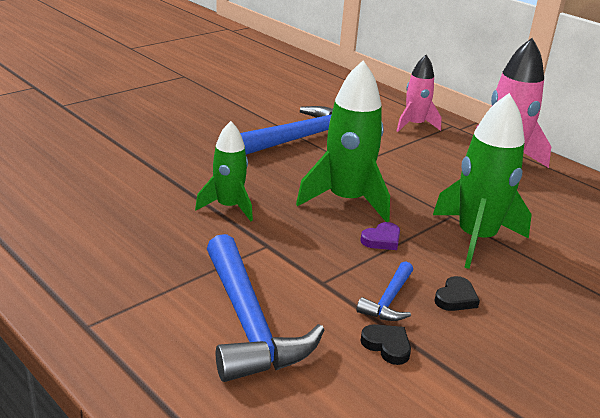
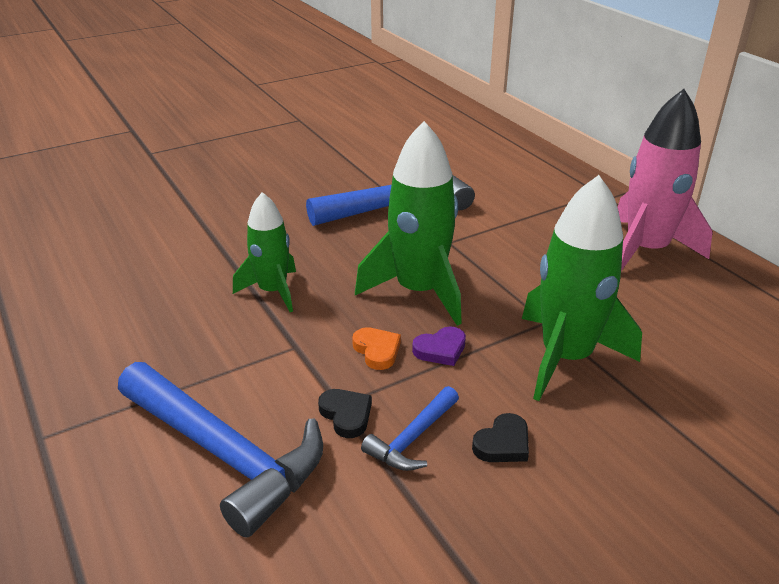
camera: 15 degrees right, 5 degrees up
blue hammer [207,234,324,382] -> blue hammer turned 45 degrees counterclockwise [118,362,323,537]
black heart [360,324,411,365] -> black heart moved to [318,389,372,438]
pink rocket [397,55,442,132] -> none
none -> orange heart [352,327,401,370]

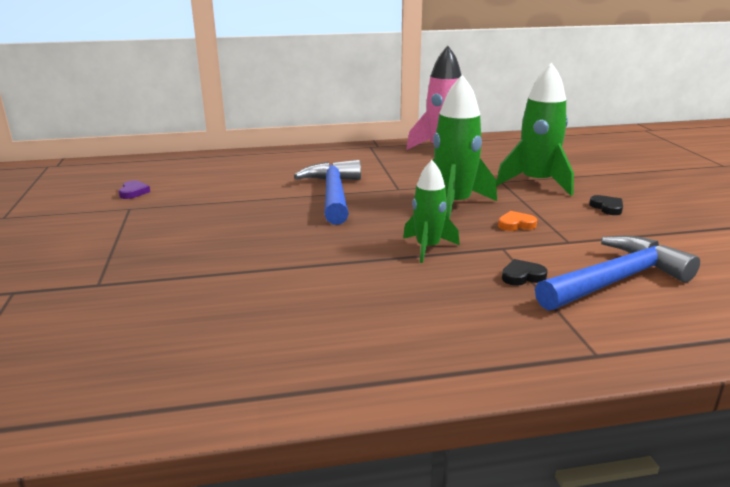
camera: 70 degrees left, 10 degrees down
black heart [318,389,372,438] -> black heart moved to [502,259,548,286]
blue hammer [361,386,459,471] -> none
purple heart [412,327,466,366] -> purple heart moved to [119,180,150,199]

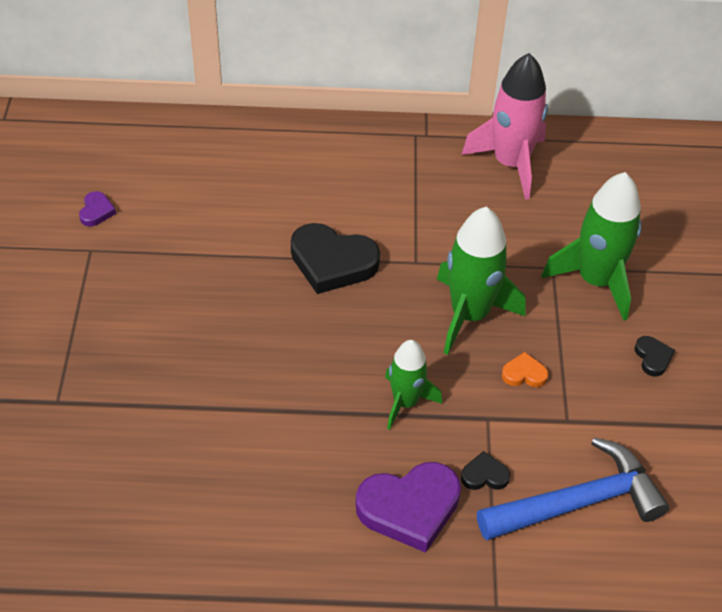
camera: 10 degrees right, 25 degrees up
blue hammer [294,160,361,225] -> black heart [291,223,380,294]
none -> purple heart [356,462,461,553]

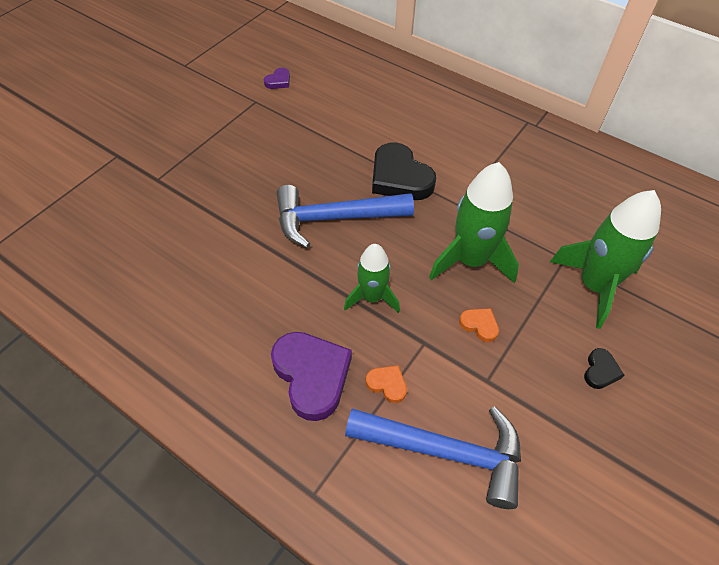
camera: 35 degrees right, 5 degrees up
purple heart [356,462,461,553] -> purple heart turned 135 degrees counterclockwise [271,332,352,421]
pink rocket [461,53,548,200] -> none
black heart [461,451,510,490] -> orange heart [366,365,407,403]
none -> blue hammer [277,185,414,248]

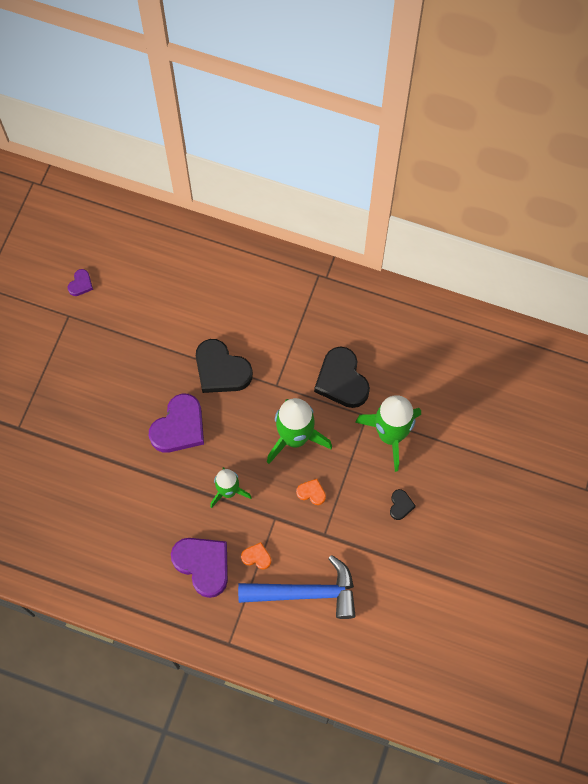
camera: 15 degrees left, 15 degrees up
blue hammer [277,185,414,248] -> purple heart [149,393,204,453]
none -> black heart [314,347,370,408]

